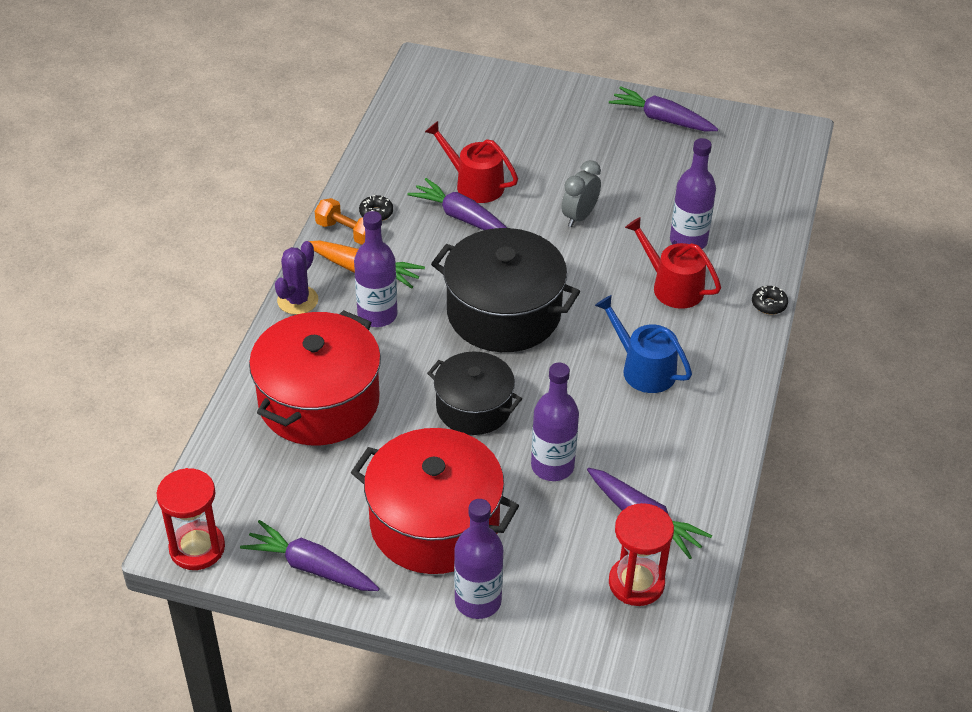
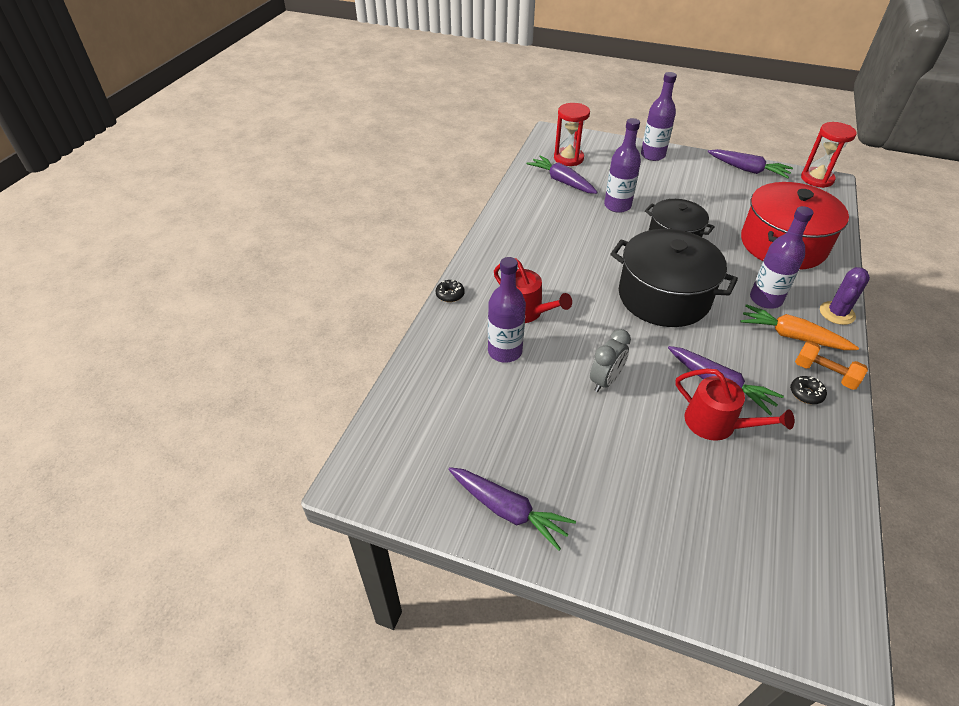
camera: 175 degrees left, 0 degrees up
red pot [351,428,519,574] -> none
blue watering can [595,295,692,393] -> none

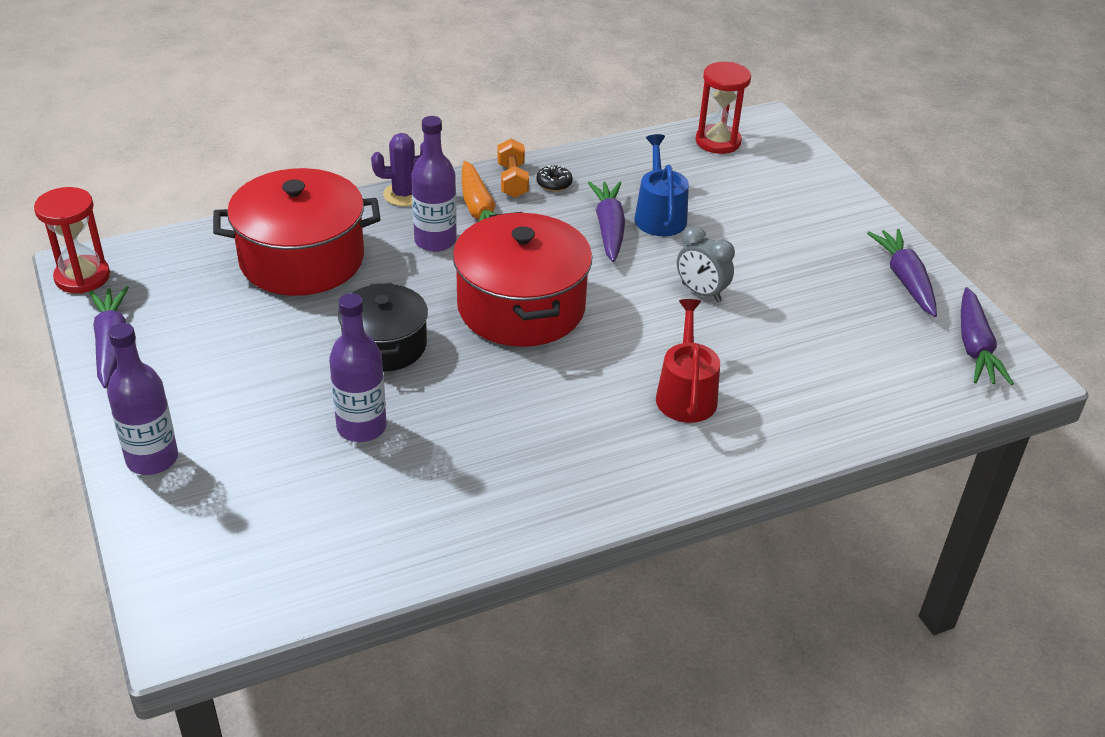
camera: 135 degrees left, 5 degrees down
black donut [435,280,465,302] -> none
purple bottle [488,257,526,363] -> none
purple carrot [526,155,598,194] -> purple carrot moved to [961,287,1014,385]
red hourglass [554,103,590,166] -> red hourglass moved to [696,62,751,154]
grey clock [590,329,631,392] -> grey clock turned 135 degrees counterclockwise [677,226,735,302]
black pot [610,229,738,327] -> red pot [453,212,592,347]
red watering can [675,369,795,441] -> blue watering can [635,134,689,236]

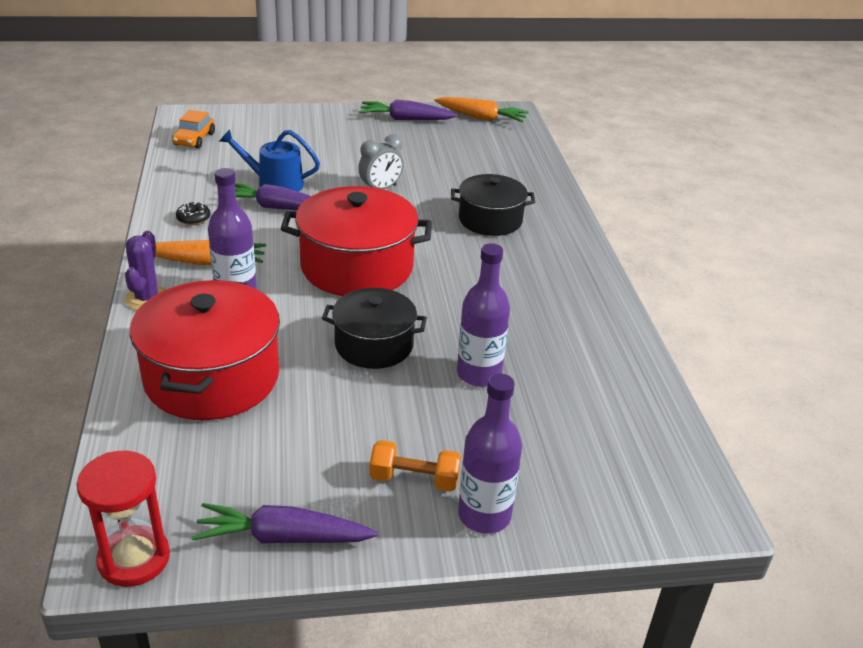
camera: 75 degrees left, 5 degrees down
orange dumbbell [497,139,529,198] -> orange dumbbell moved to [369,440,461,492]
red watering can [656,299,720,423] -> black pot [451,174,535,236]
red hourglass [696,62,751,154] -> orange car [172,110,215,149]
purple carrot [961,287,1014,385] -> orange carrot [434,97,529,122]

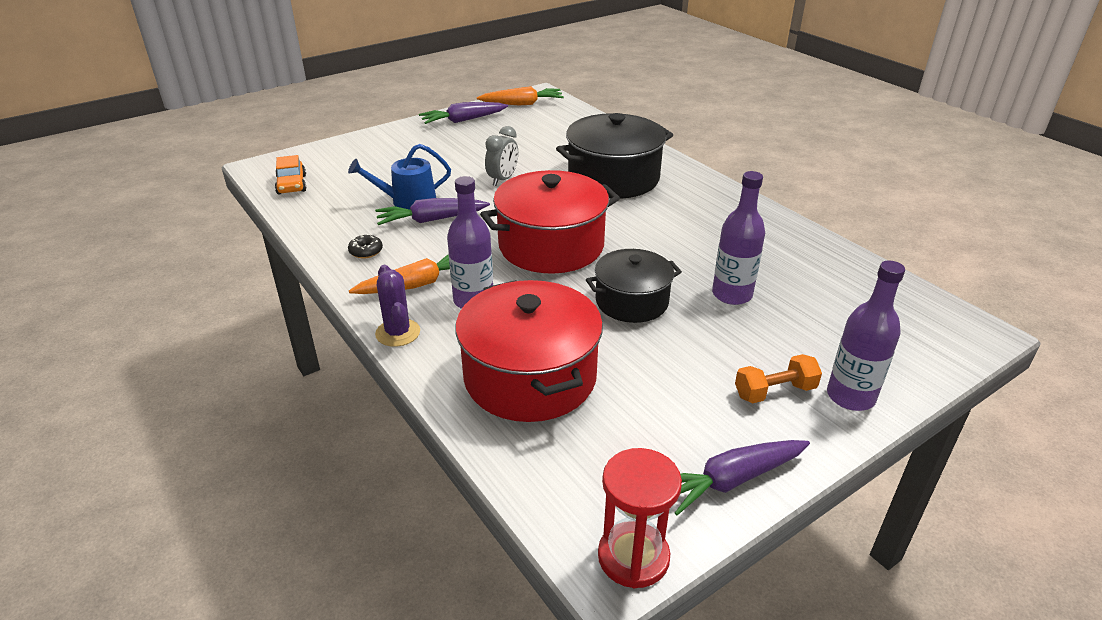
camera: 25 degrees left, 0 degrees up
black pot [451,174,535,236] -> black pot [556,113,673,199], size x1.60

